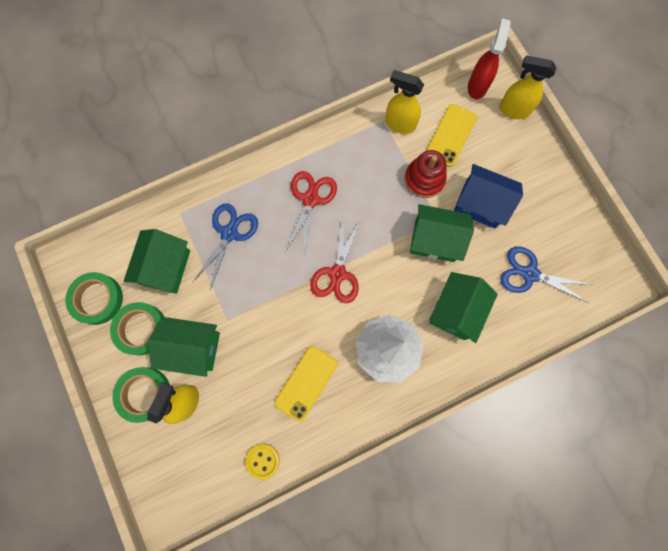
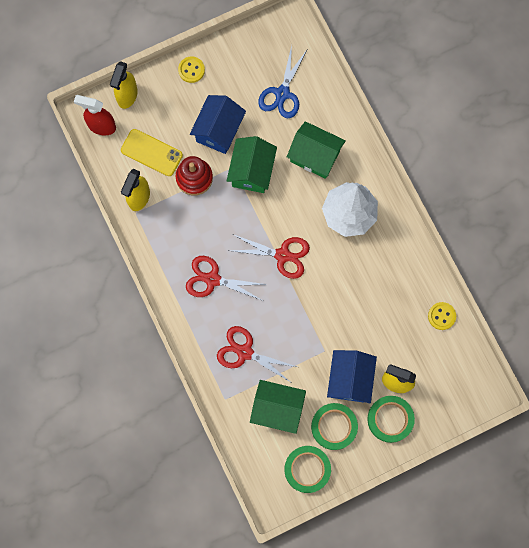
camera: 90 degrees left, 0 degrees up
green house [148,317,220,377] -> blue house [327,350,377,403]
blue scissors [192,204,258,290] -> red scissors [217,326,297,382]
yellow phone [275,346,337,422] -> none
none -> yellow button [178,56,205,83]

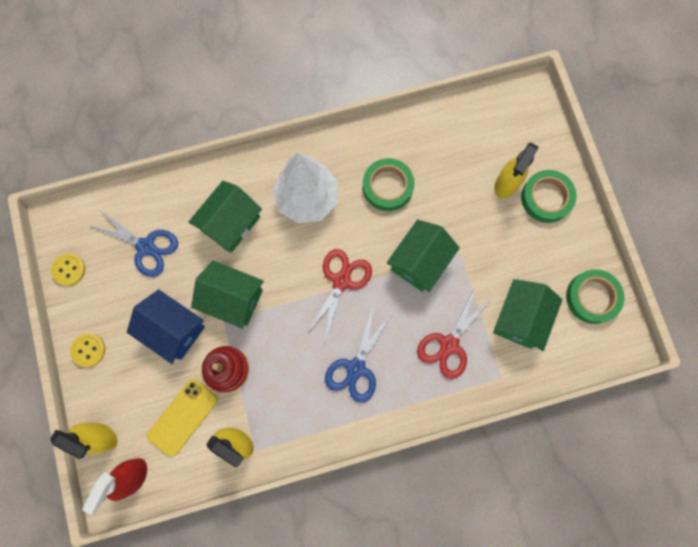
camera: 80 degrees left, 0 degrees up
red scissors [186,256,268,301] -> blue scissors [325,307,391,403]
green tape [311,403,358,450] -> green tape moved to [363,158,414,211]
blue house [327,350,377,403] -> none
yellow button [428,302,456,330] -> yellow button moved to [51,253,85,286]
none -> green house [387,219,460,292]

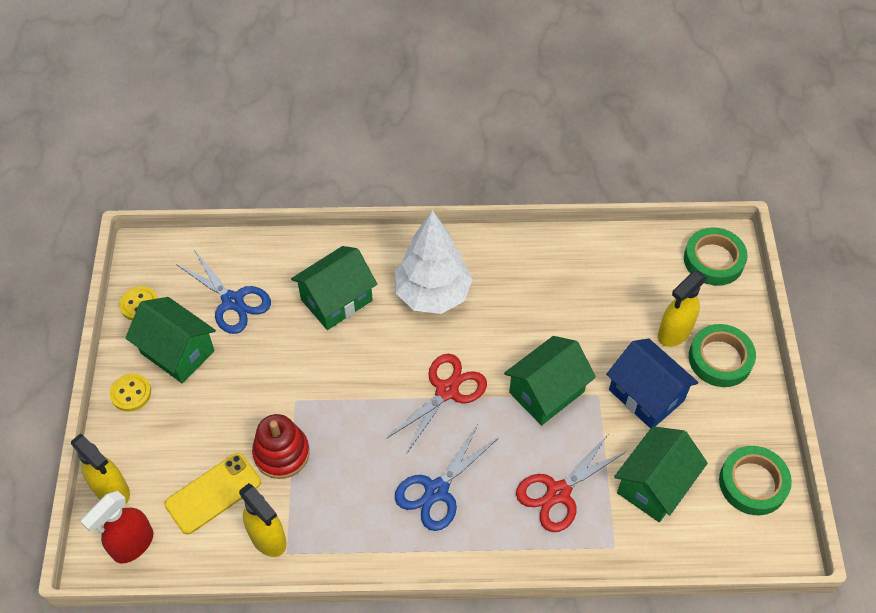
camera: 15 degrees right, 20 degrees down
blue house [127,289,205,364] -> blue house moved to [606,339,699,429]
green house [191,260,264,329] -> green house moved to [125,297,216,383]
green tape [363,158,414,211] -> green tape moved to [684,227,748,286]

